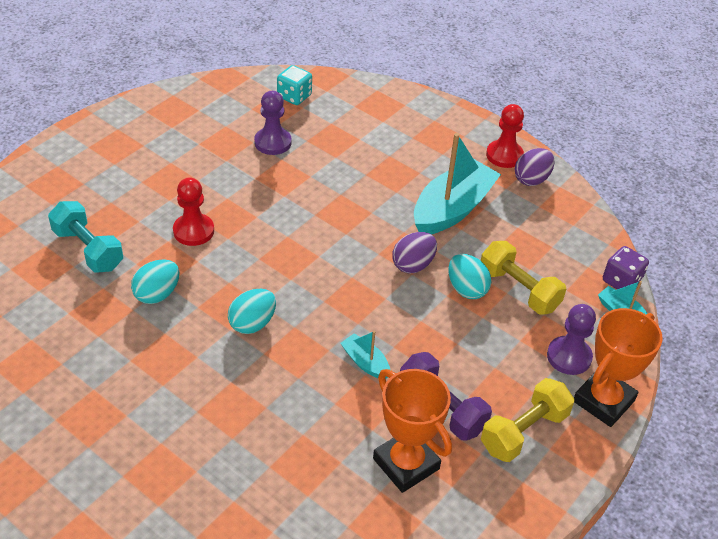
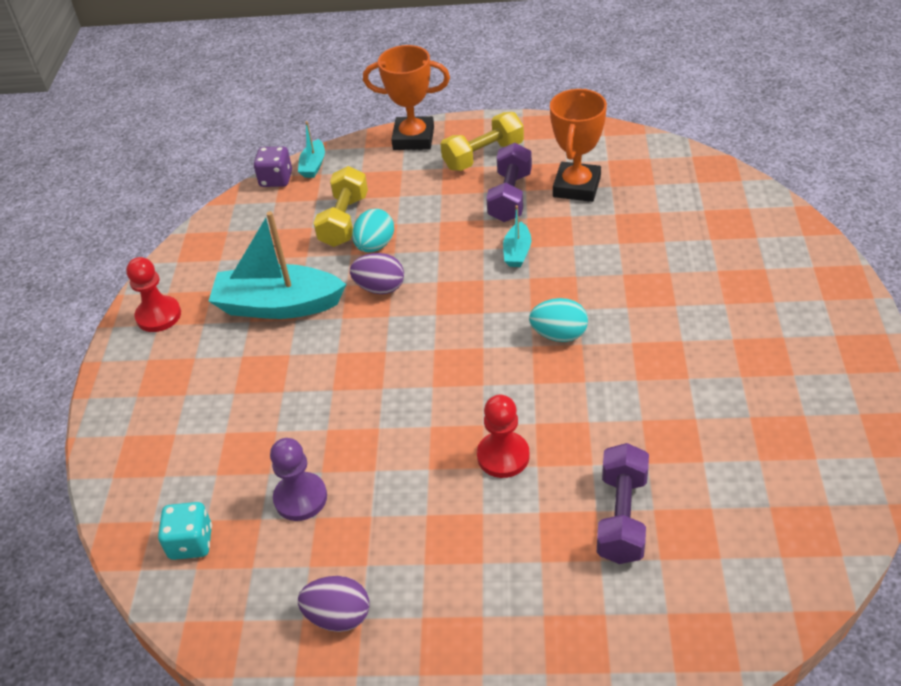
camera: 120 degrees left, 0 degrees up
turquoise dumbbell [48,201,123,273] -> purple dumbbell [597,443,649,564]
turquoise egg [131,259,179,304] -> none
yellow dumbbell [481,378,575,462] -> yellow dumbbell turned 45 degrees counterclockwise [441,112,524,171]
purple egg [514,148,555,186] -> purple egg moved to [298,576,370,632]
purple pawn [547,304,596,375] -> none

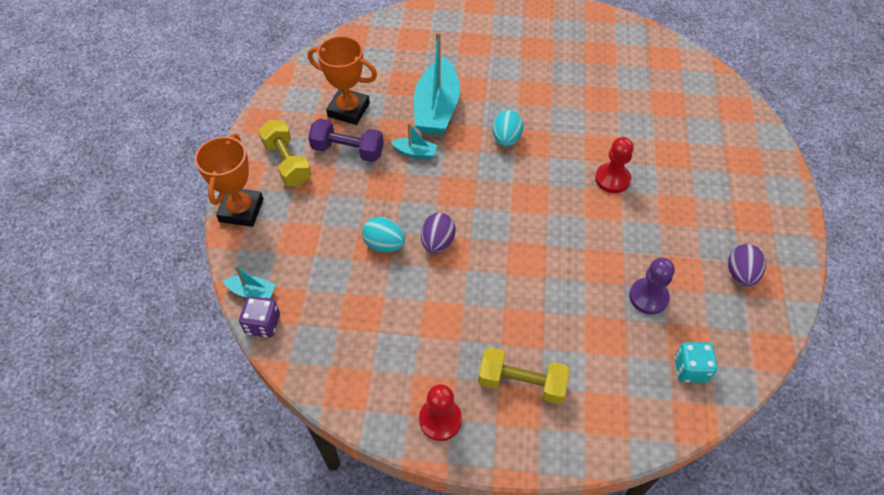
camera: 90 degrees left, 10 degrees up
turquoise boat [209,211,346,319] -> turquoise boat moved to [414,31,460,135]
yellow dumbbell [314,166,368,247] -> yellow dumbbell moved to [478,347,570,404]
purple dumbbell [597,443,649,564] -> none

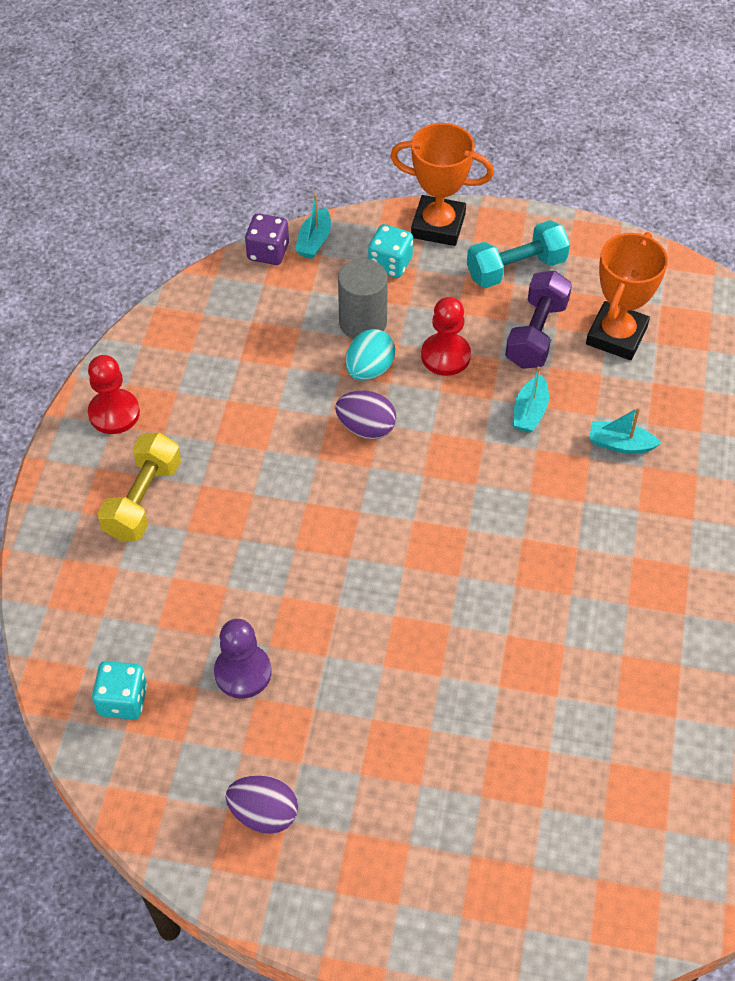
camera: 95 degrees right, 0 degrees up
yellow dumbbell [259,120,311,186] -> turquoise dumbbell [467,220,570,288]
turquoise boat [414,31,460,135] -> turquoise boat [589,407,661,454], size x0.46
turquoise egg [492,110,524,146] -> none
red pawn [595,137,634,193] -> red pawn moved to [421,297,471,376]
none -> grey cylinder [338,258,388,339]
none -> turquoise dice [368,224,413,278]

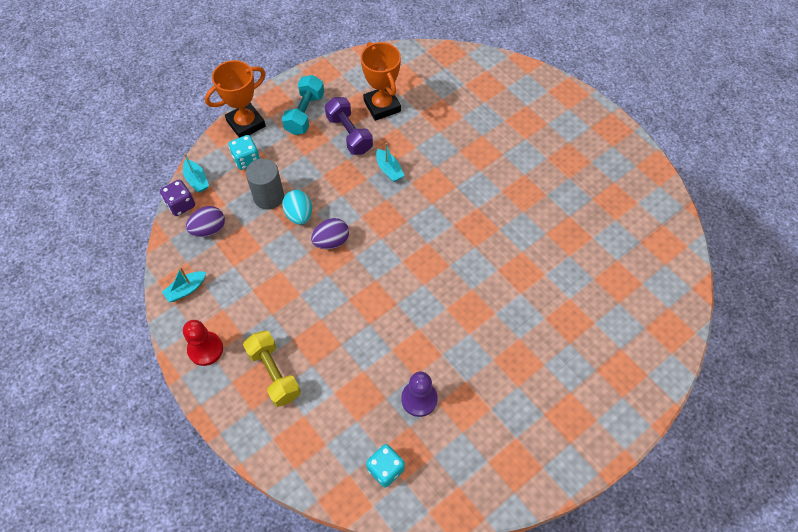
camera: 50 degrees left, 5 degrees up
purple egg [226,775,298,834] -> purple egg moved to [186,206,225,237]
red pawn [421,297,471,376] -> none
turquoise boat [589,407,661,454] -> turquoise boat moved to [162,267,206,302]

